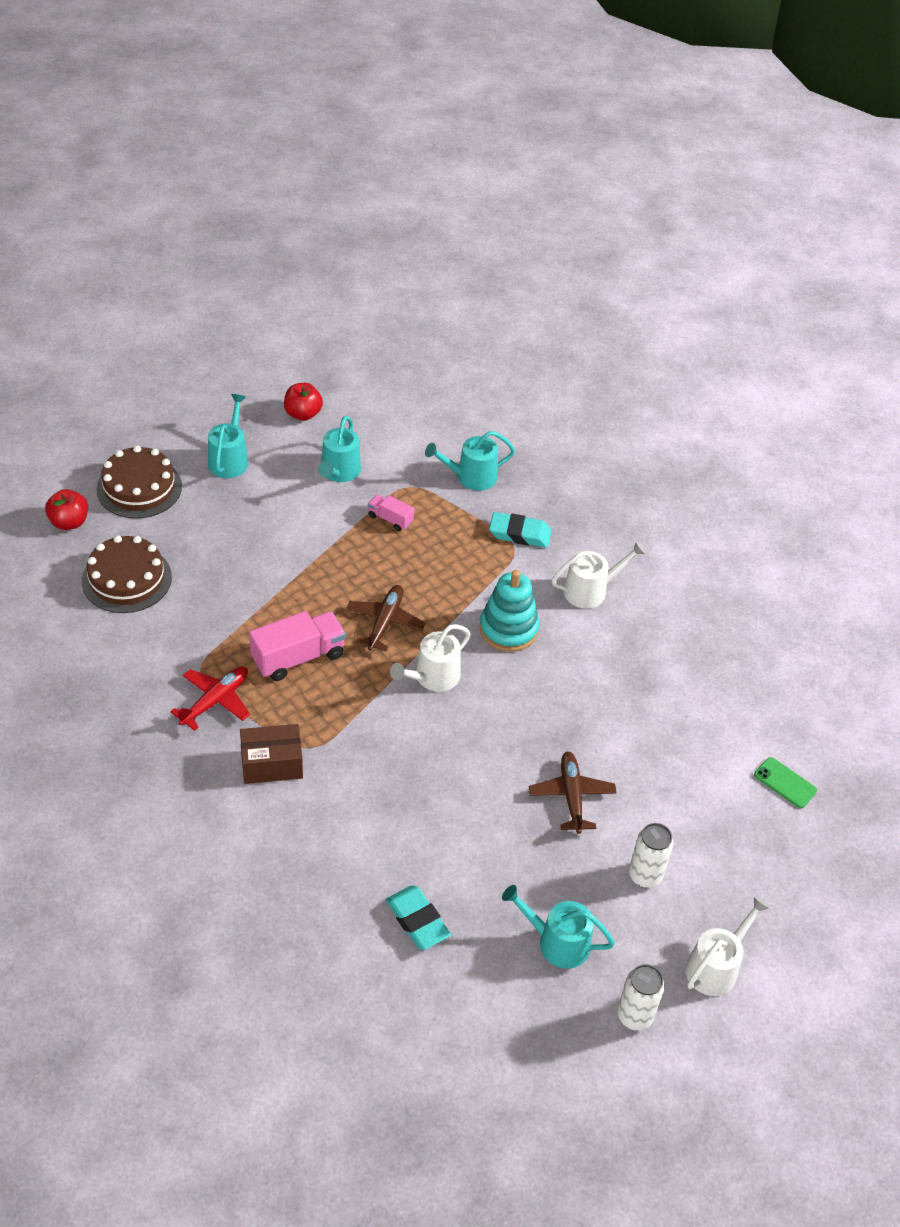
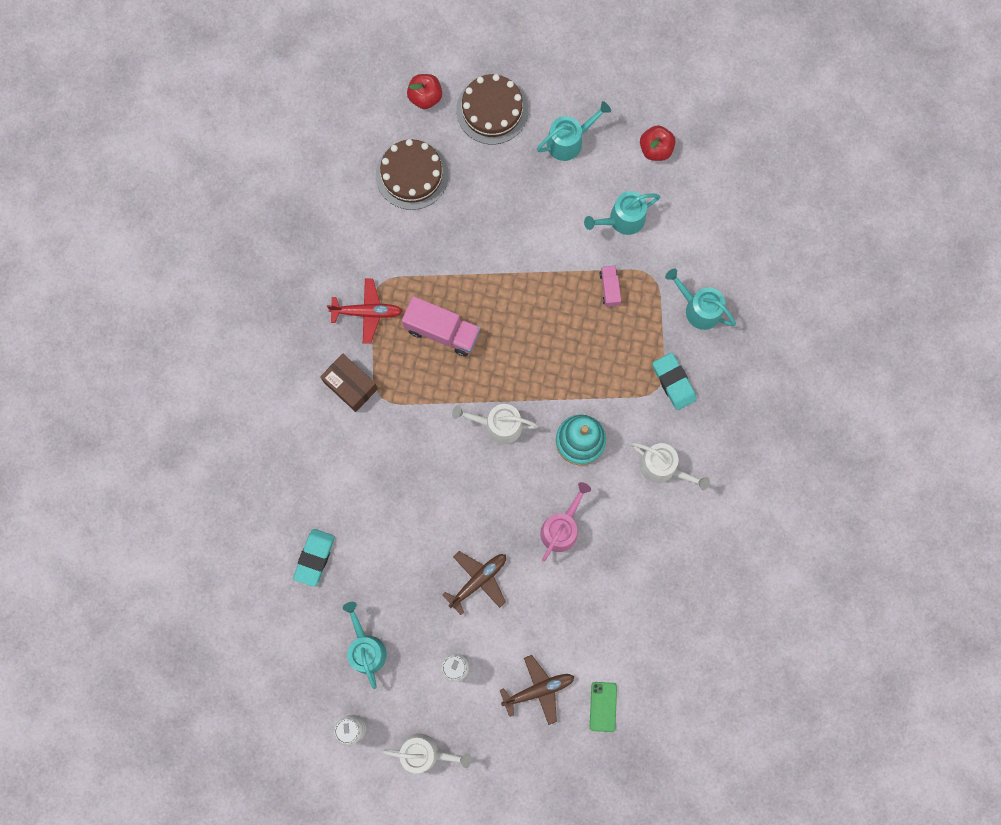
camera: 55 degrees right, 30 degrees up
brown plane [346,585,426,651] -> brown plane moved to [500,655,574,725]
none -> pink watering can [540,482,591,562]

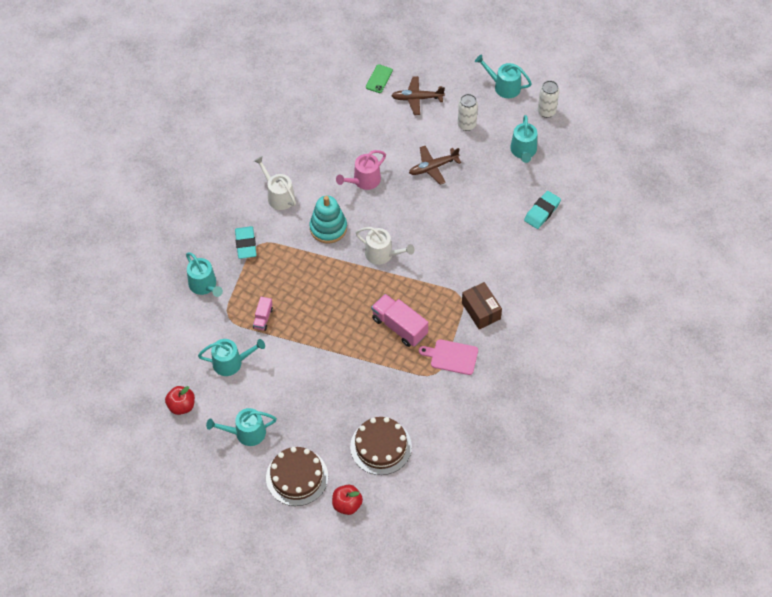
camera: 160 degrees left, 20 degrees down
red plane [327,279,402,344] -> pink cutting board [419,339,478,375]
white watering can [382,733,471,773] -> turquoise watering can [475,55,532,98]

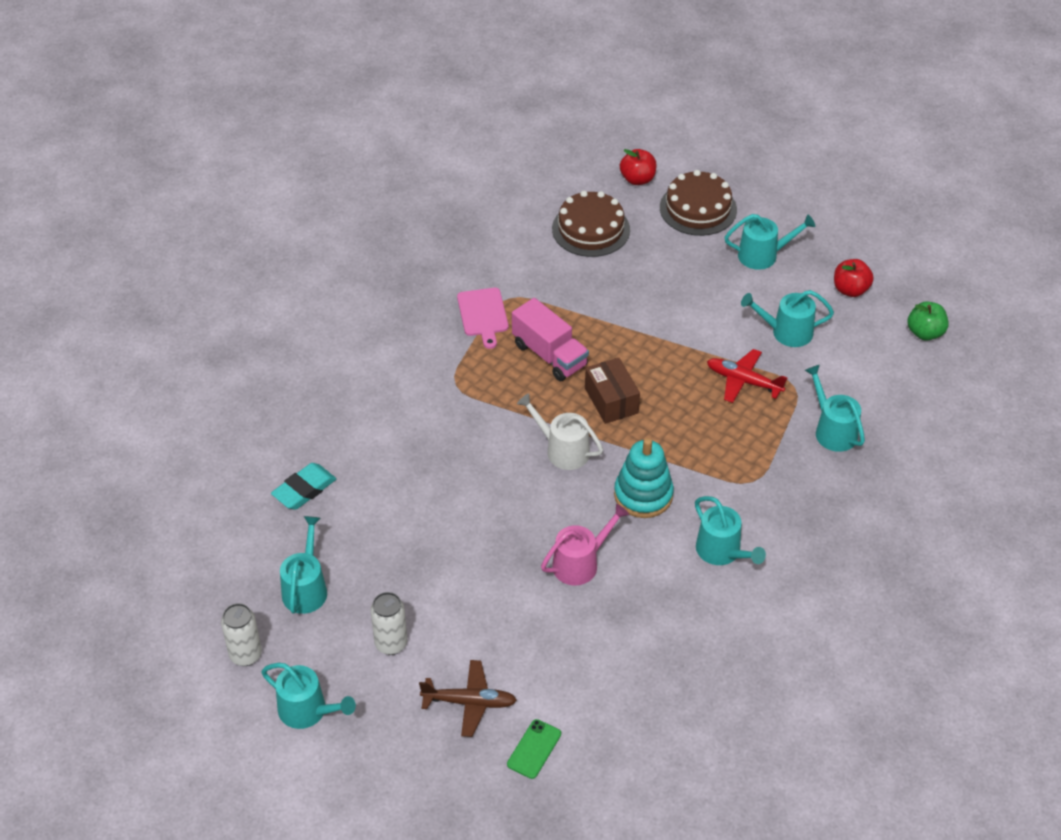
camera: 175 degrees left, 10 degrees down
turquoise eraser [235,226,257,259] -> none
pink truck [253,297,273,331] -> red plane [707,349,787,403]
white watering can [254,156,296,210] -> turquoise watering can [695,496,766,565]
brown plane [409,146,461,185] -> none
pink cutting board [419,339,478,375] -> pink cutting board turned 60 degrees clockwise [457,288,509,349]
brown box [462,282,502,329] -> brown box moved to [585,358,640,424]
none -> green apple [908,301,949,341]

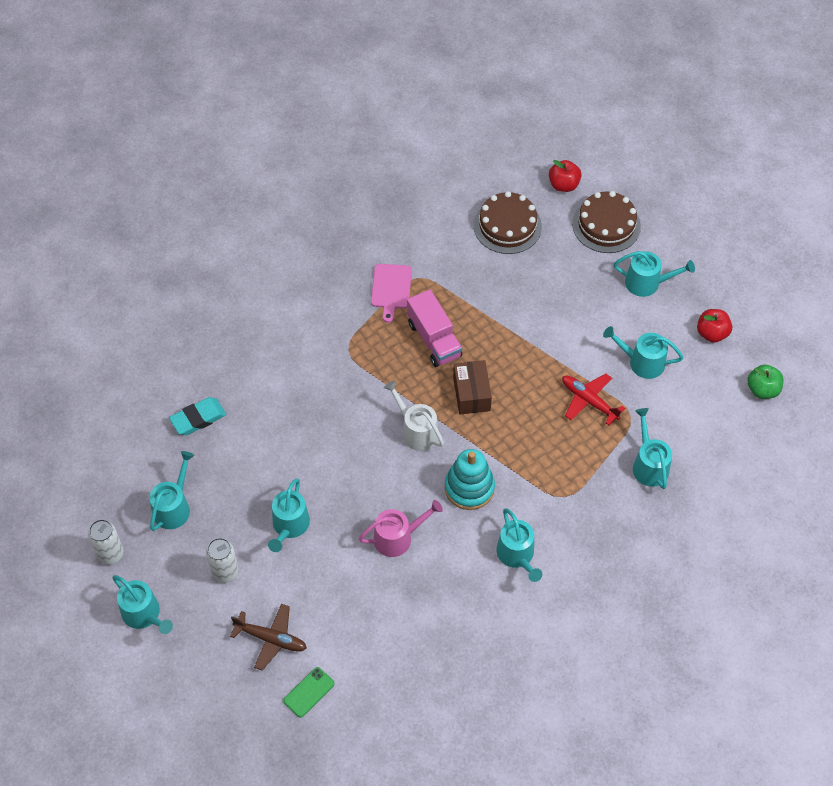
camera: 15 degrees right, 10 degrees up
none -> turquoise watering can [268,478,310,552]

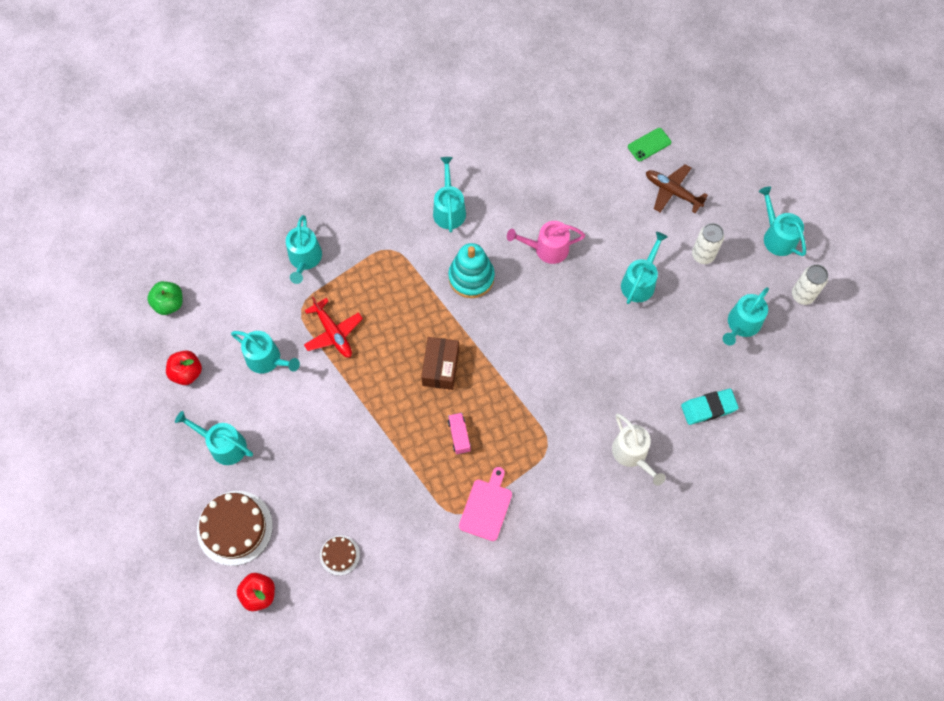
camera: 165 degrees left, 10 degrees up
white watering can [384,380,444,451] -> white watering can moved to [612,414,666,486]
pink truck [407,290,462,367] -> pink truck [448,413,471,454], size x0.54
brown cake [474,191,542,254] -> brown cake [320,535,360,575], size x0.52

